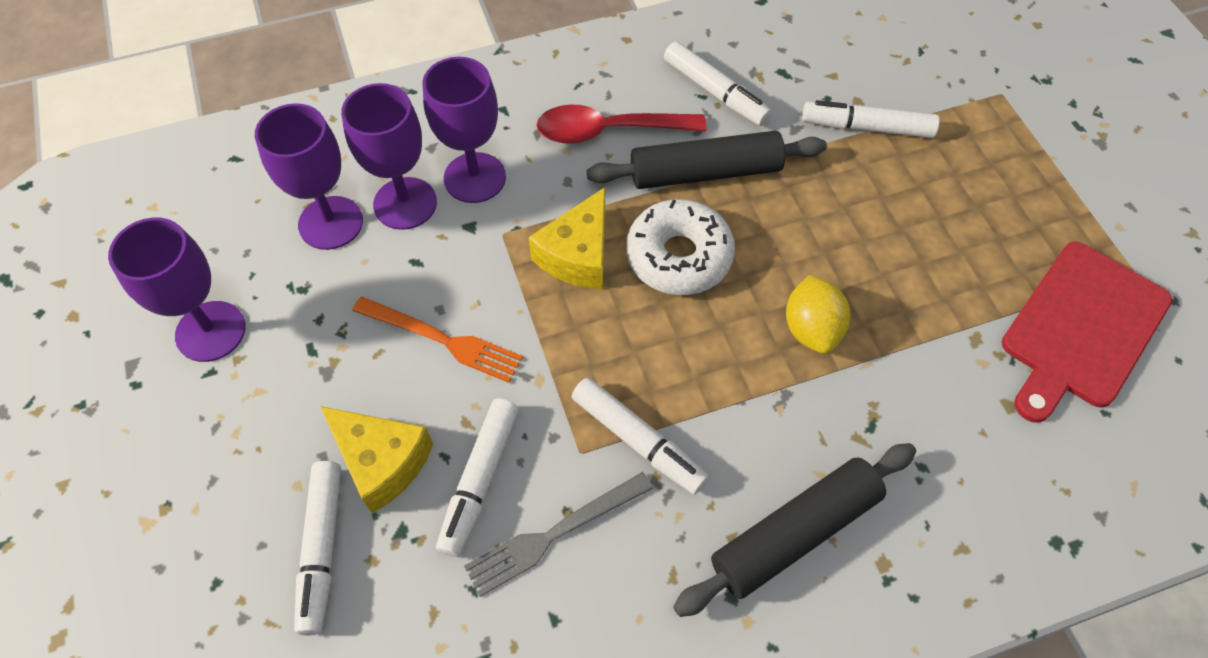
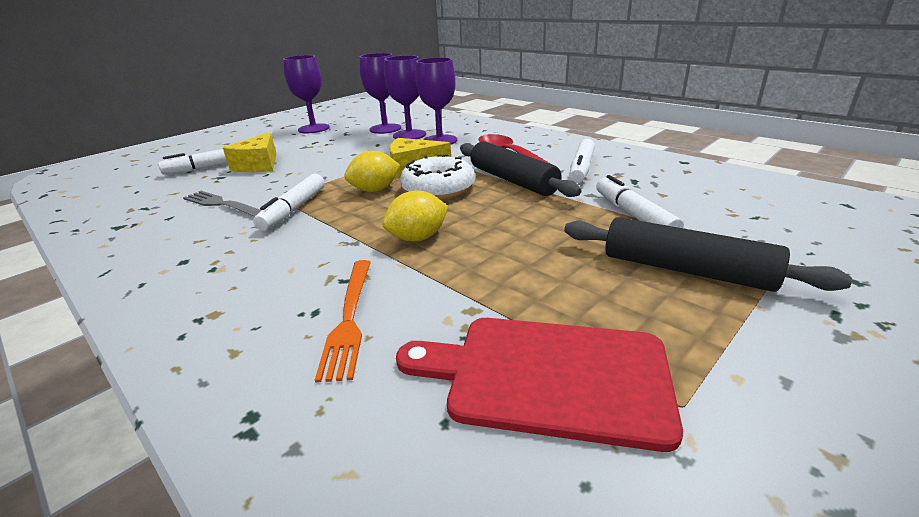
camera: 65 degrees right, 30 degrees down
orange fork [352,297,523,383] -> orange fork moved to [315,260,371,383]
white marker [436,398,518,557] -> none
black rolling pin [673,443,916,617] -> black rolling pin moved to [564,217,852,292]
none -> yellow lemon [344,151,400,192]

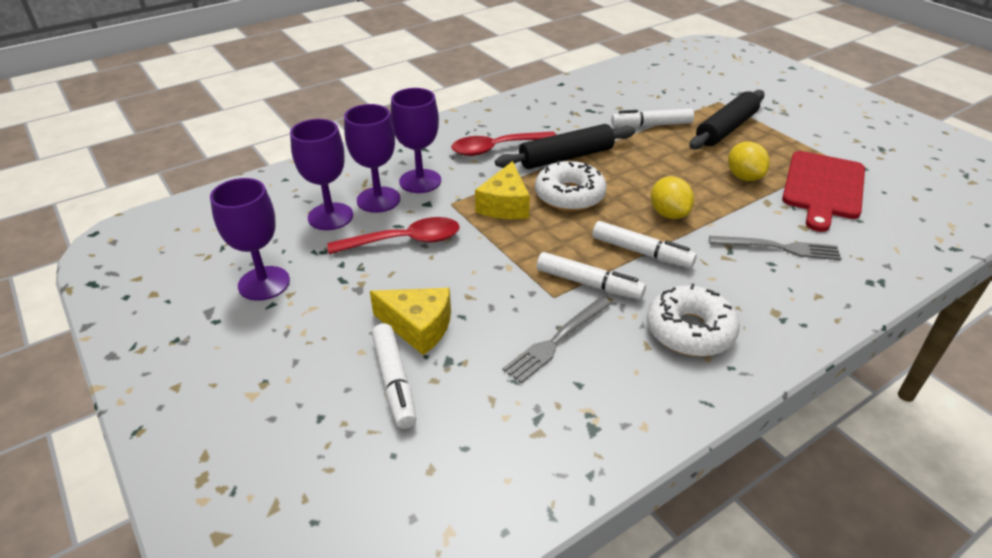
camera: 80 degrees left, 10 degrees up
orange fork [315,260,371,383] -> grey fork [709,236,842,260]
yellow lemon [344,151,400,192] -> yellow lemon moved to [728,141,770,181]
white marker [569,139,595,183] -> white marker moved to [592,221,697,268]
none -> red spoon [327,217,460,254]
none -> white donut [647,283,740,357]

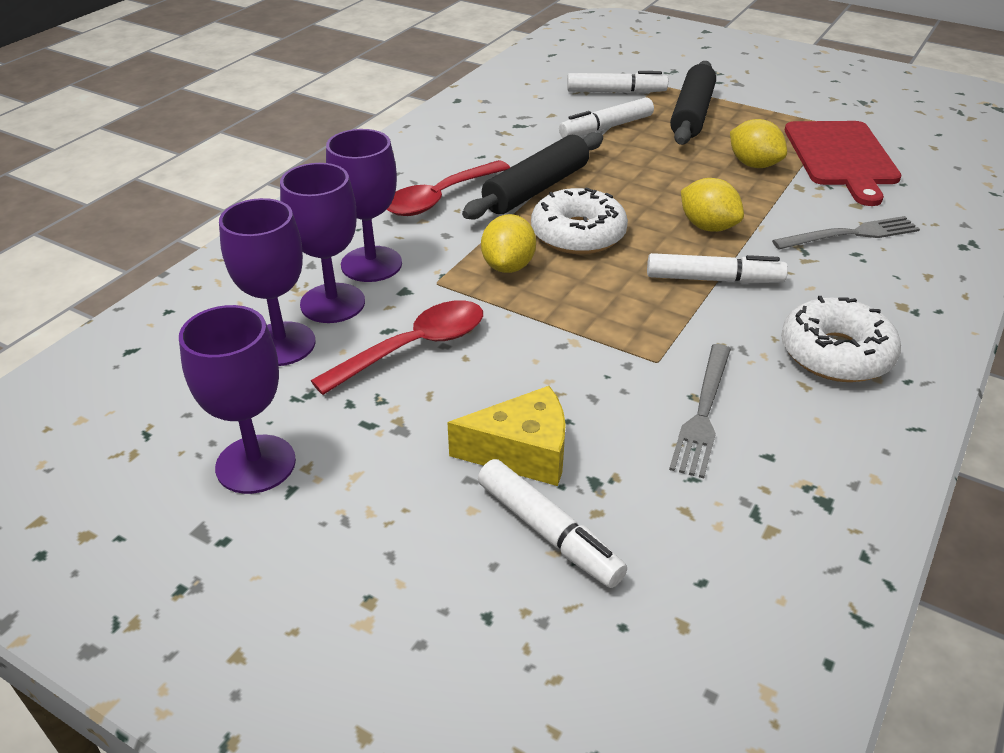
camera: 25 degrees left, 0 degrees up
yellow cheese [475,161,530,219] -> yellow lemon [481,214,536,273]
white marker [537,252,646,300] -> white marker moved to [567,71,668,93]

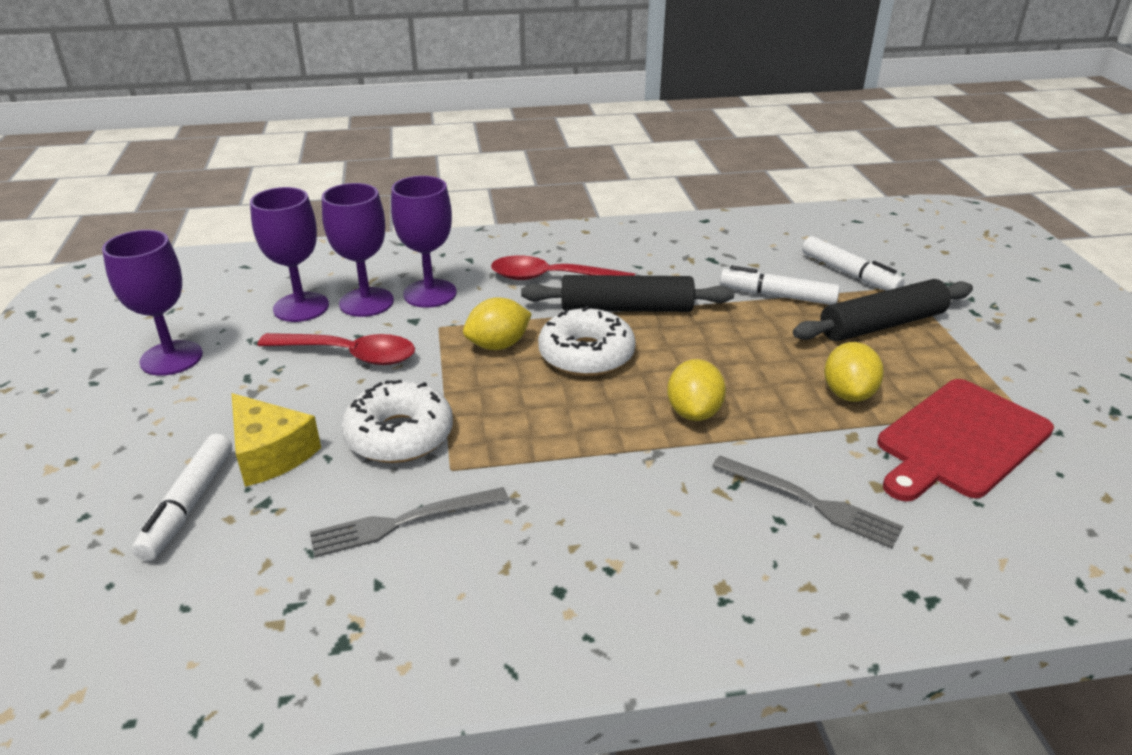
camera: 50 degrees right, 5 degrees down
white marker [647,253,788,284] -> none
white donut [781,296,901,382] -> white donut moved to [341,380,453,463]

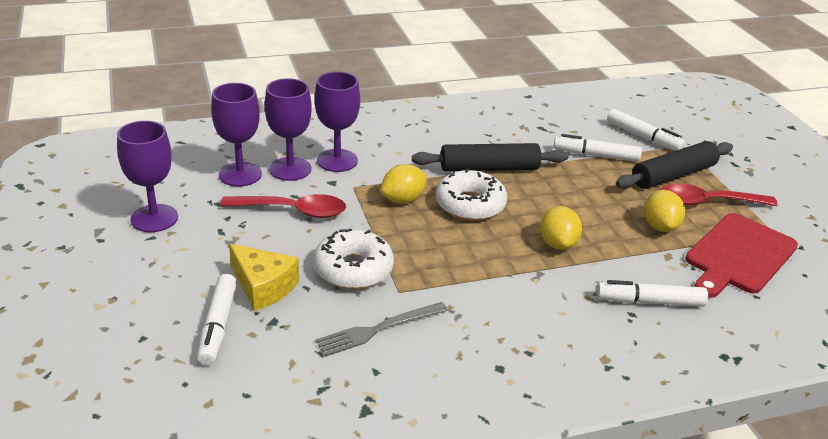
camera: 10 degrees left, 0 degrees up
red spoon [491,256,635,280] -> red spoon moved to [661,184,778,206]
grey fork [712,456,903,549] -> white marker [596,280,708,307]

